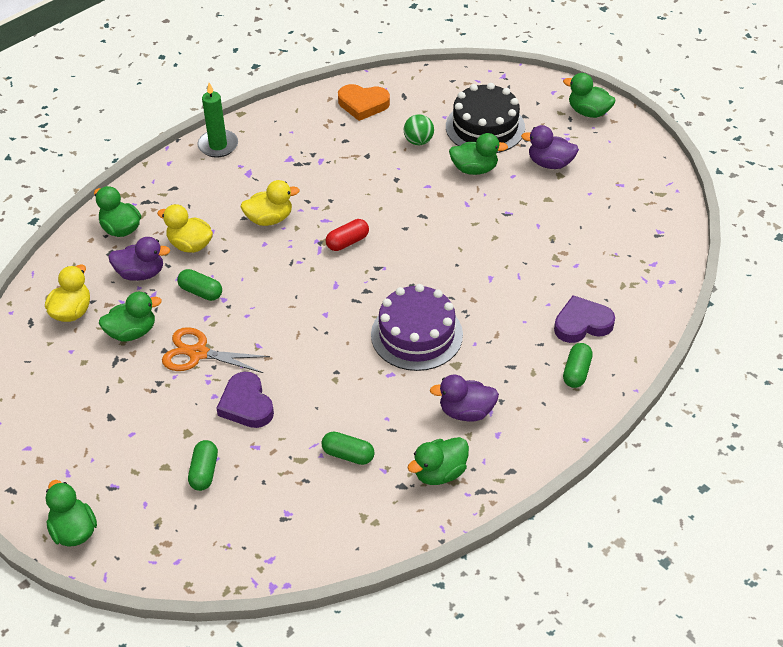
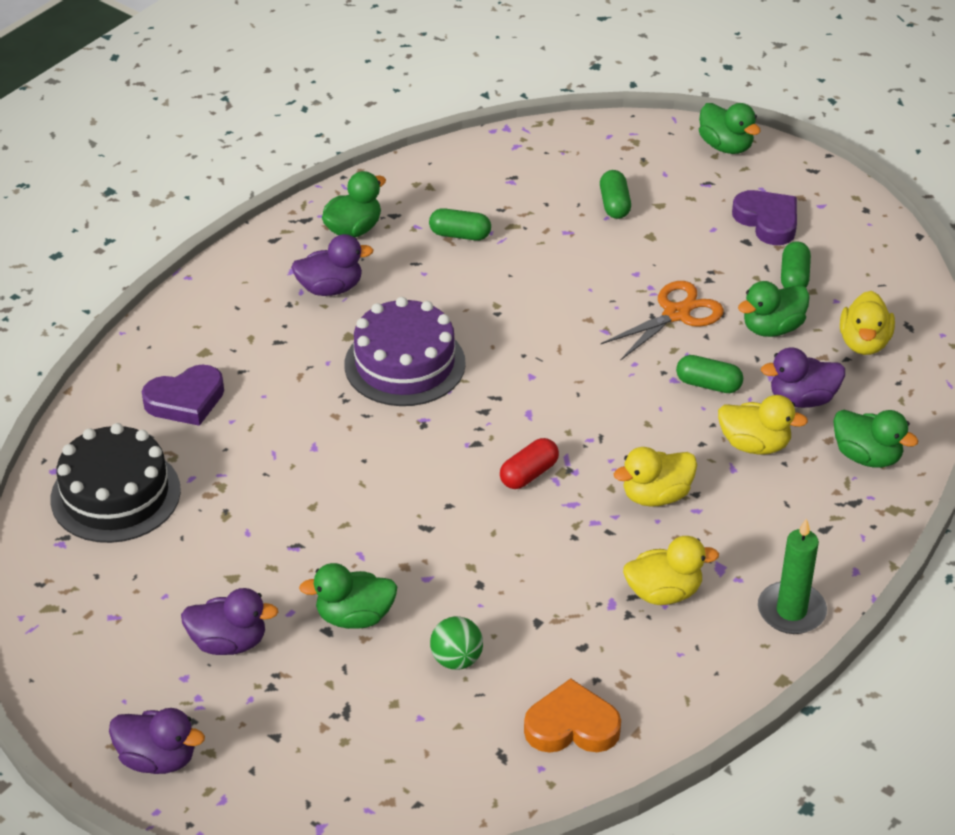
camera: 170 degrees right, 5 degrees down
orange scissors [162,327,270,373] -> orange scissors turned 45 degrees counterclockwise [601,281,724,361]
purple heart [216,372,274,428] -> purple heart moved to [732,190,797,245]
black cake [446,83,525,153] -> black cake moved to [50,423,181,543]
green duck [563,73,615,118] -> purple duck [109,708,205,774]
green capsule [563,343,593,388] -> green capsule moved to [781,241,811,288]
none -> yellow duck [623,536,719,605]

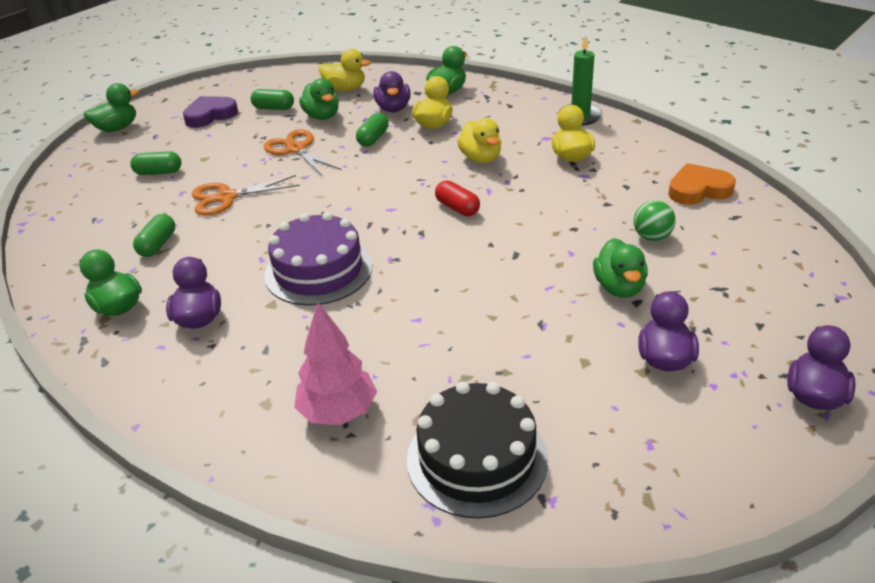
camera: 85 degrees left, 5 degrees down
purple heart [142,365,224,426] -> pink tree [294,302,377,425]
orange heart [524,678,621,753] -> orange heart turned 75 degrees clockwise [668,163,736,205]
none -> orange scissors [192,175,300,216]

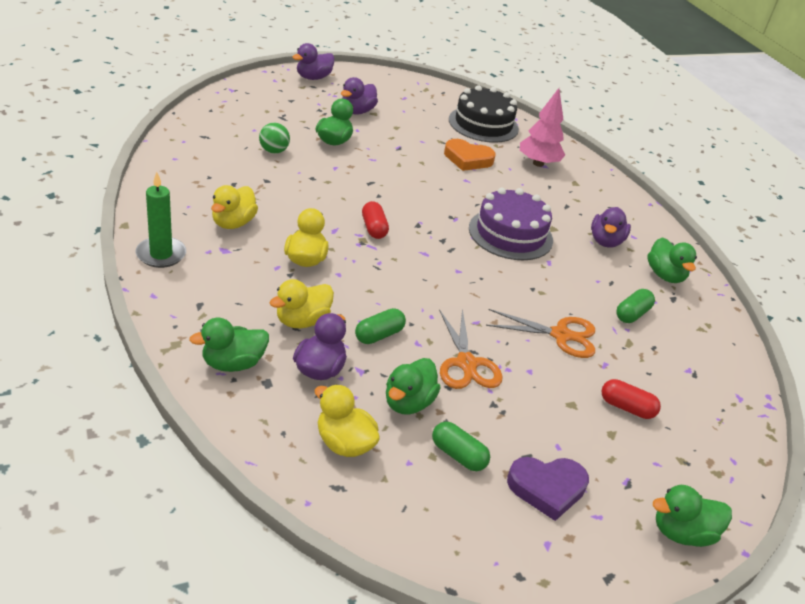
camera: 160 degrees left, 0 degrees up
green capsule [130,151,181,175] -> red capsule [602,379,661,419]
green duck [299,78,339,120] -> green duck turned 150 degrees counterclockwise [386,358,440,415]
orange heart [668,163,736,205] -> orange heart moved to [444,139,495,171]

